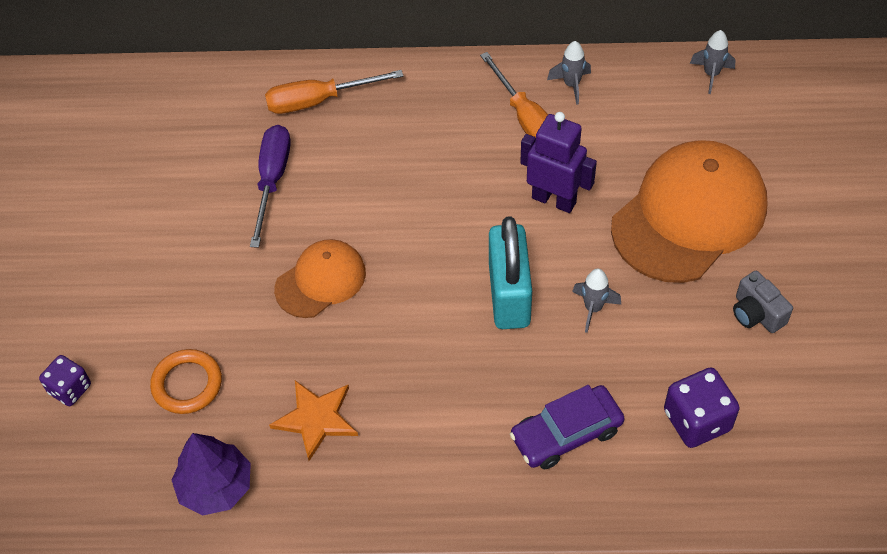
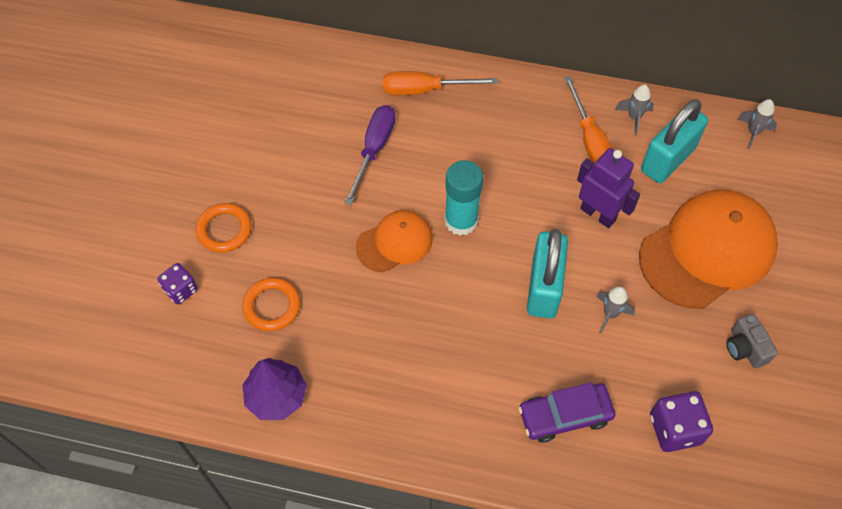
camera: 10 degrees right, 5 degrees up
orange star [269,380,358,461] -> none
none -> orange ring [196,203,251,253]
none -> turquoise glue stick [444,160,483,236]
none -> turquoise padlock [641,99,708,183]

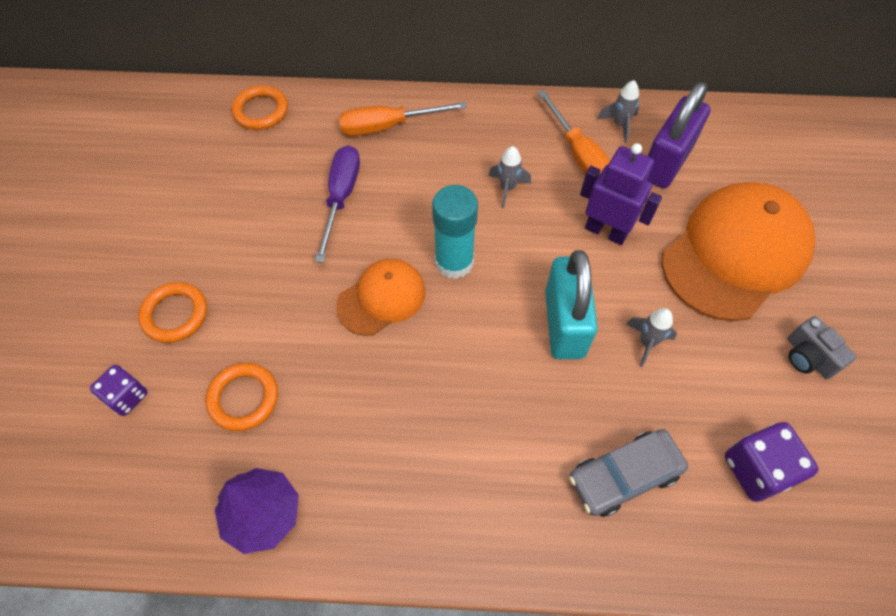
camera: 10 degrees left, 0 degrees up
purple car [519,382,616,443] -> grey car [569,429,688,517]
turquoise padlock [641,99,708,183] -> purple padlock [647,82,711,189]
grey rocket [738,99,777,149] -> grey rocket moved to [488,146,531,208]
none -> orange ring [231,85,288,130]

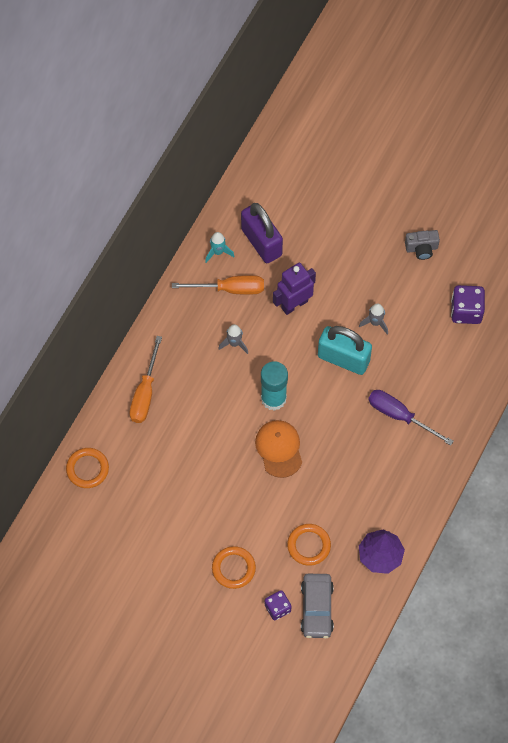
camera: 65 degrees left, 5 degrees up
purple screwdriver [315,145,360,263] -> purple screwdriver moved to [368,390,454,446]
grey car [569,429,688,517] -> grey car moved to [301,574,334,638]
grey rocket [597,80,639,143] -> turquoise rocket [205,232,235,263]
orange cap [662,182,815,321] -> none

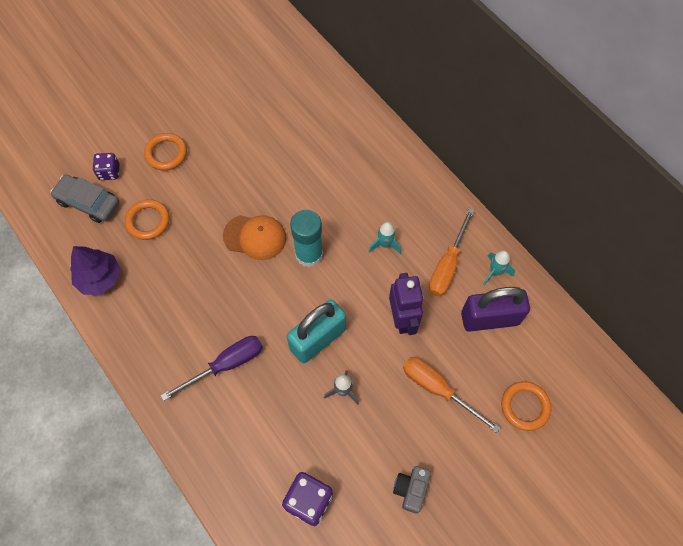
camera: 115 degrees right, 0 degrees up
orange ring [66,448,109,488] -> orange ring moved to [501,381,551,431]
orange screwdriver [130,336,162,423] -> orange screwdriver moved to [403,357,501,433]
grey rocket [218,324,248,354] -> turquoise rocket [368,222,401,255]

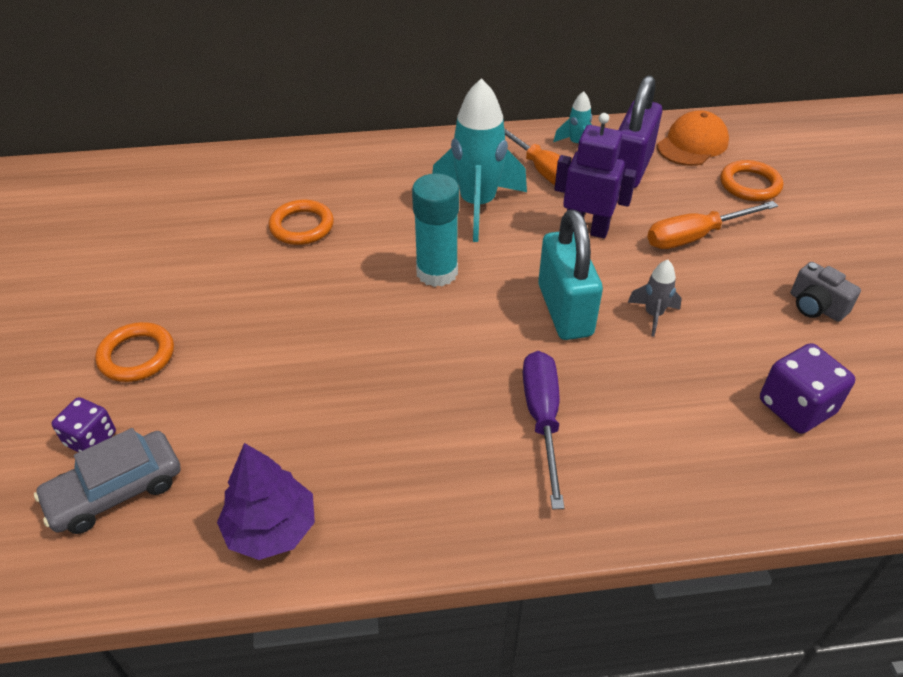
camera: 60 degrees left, 20 degrees down
orange ring [125,199,170,240] -> orange ring moved to [269,200,334,245]
orange cap [223,215,286,260] -> orange cap moved to [657,110,729,166]
turquoise rocket [368,222,401,255] -> turquoise rocket [432,78,527,242], size x2.16

